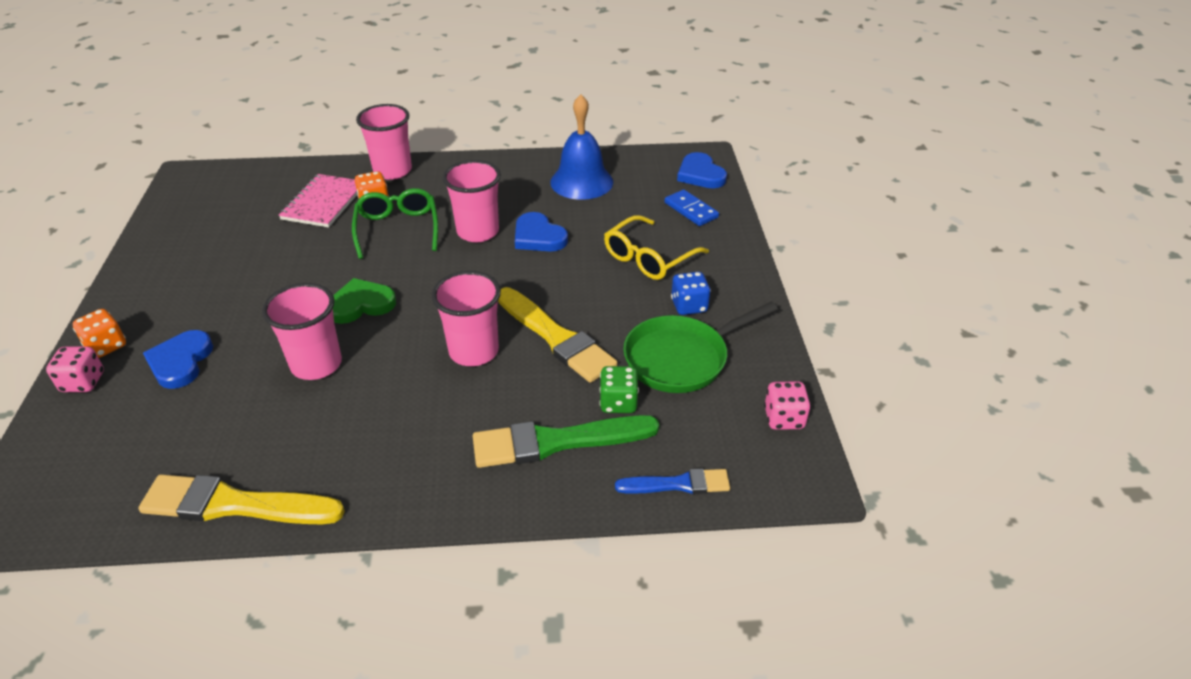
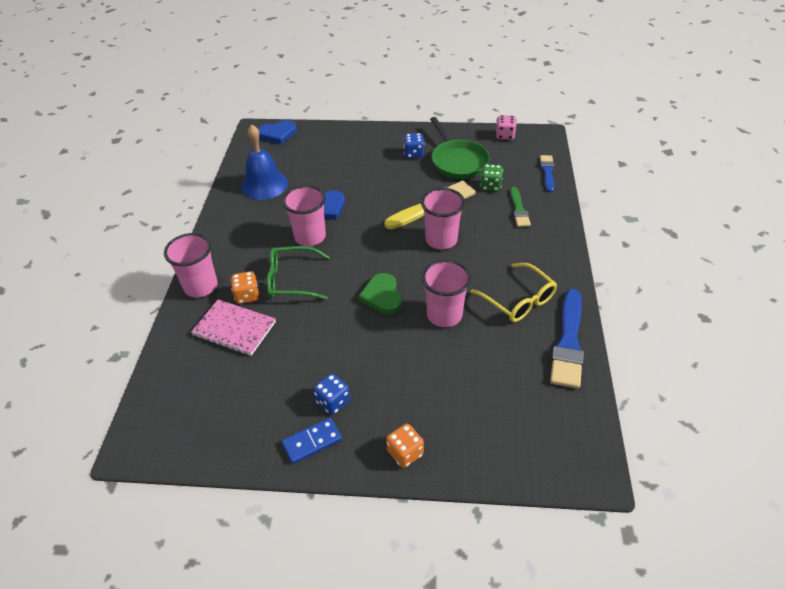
camera: 80 degrees left, 5 degrees up
pink dice [46,347,104,392] -> none
yellow brush [138,474,345,524] -> blue brush [550,289,584,389]
blue heart [143,330,213,389] -> none
green brush [473,415,659,468] -> green brush [510,187,531,227], size x0.58
yellow glasses [604,215,709,280] -> yellow glasses moved to [470,263,557,322]
blue domino [665,190,719,226] -> blue domino moved to [282,418,342,464]
none -> blue dice [313,374,350,415]

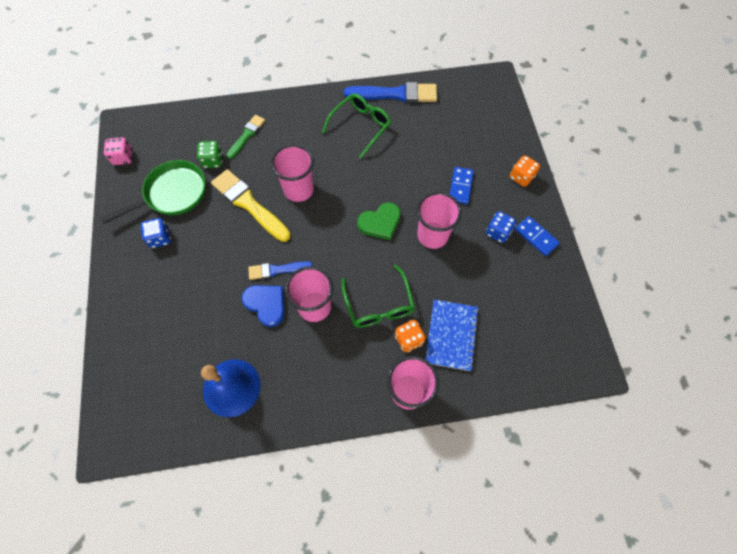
camera: 105 degrees left, 20 degrees up
pink notebook [191,299,276,356] -> blue notebook [425,300,479,371]
blue heart [258,120,297,144] -> none
pink cup [422,260,471,327] -> pink cup moved to [417,192,462,249]
yellow glasses [470,263,557,322] -> green glasses [322,93,391,159]
green brush [510,187,531,227] -> green brush turned 45 degrees counterclockwise [227,115,265,159]
blue brush [540,155,554,192] -> blue brush moved to [248,261,313,280]
none -> blue domino [450,167,474,205]

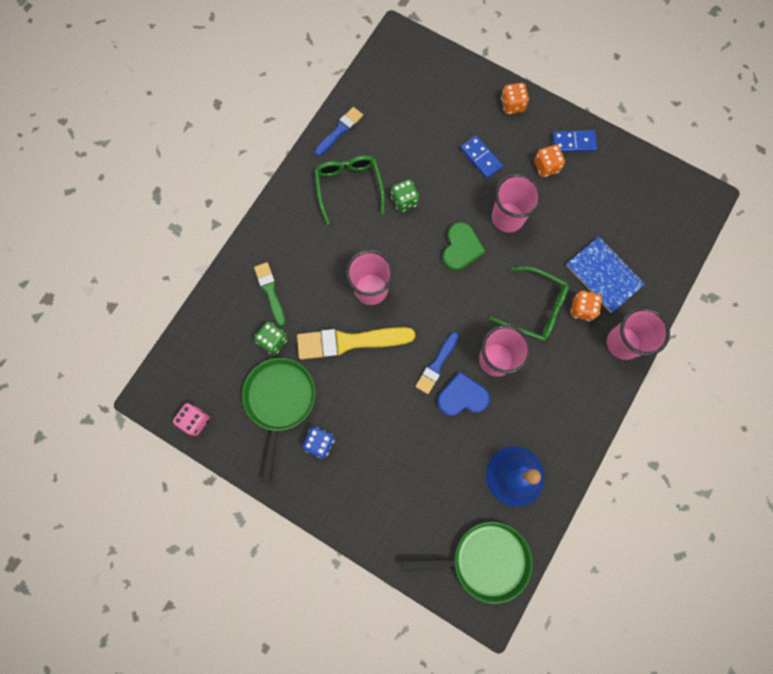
camera: 50 degrees left, 10 degrees up
blue brush [344,82,437,103] -> blue brush [315,107,363,156], size x0.58
blue dice [486,211,516,243] -> orange dice [534,145,565,177]
none -> green dice [391,179,419,212]
none -> green pan [401,522,532,604]

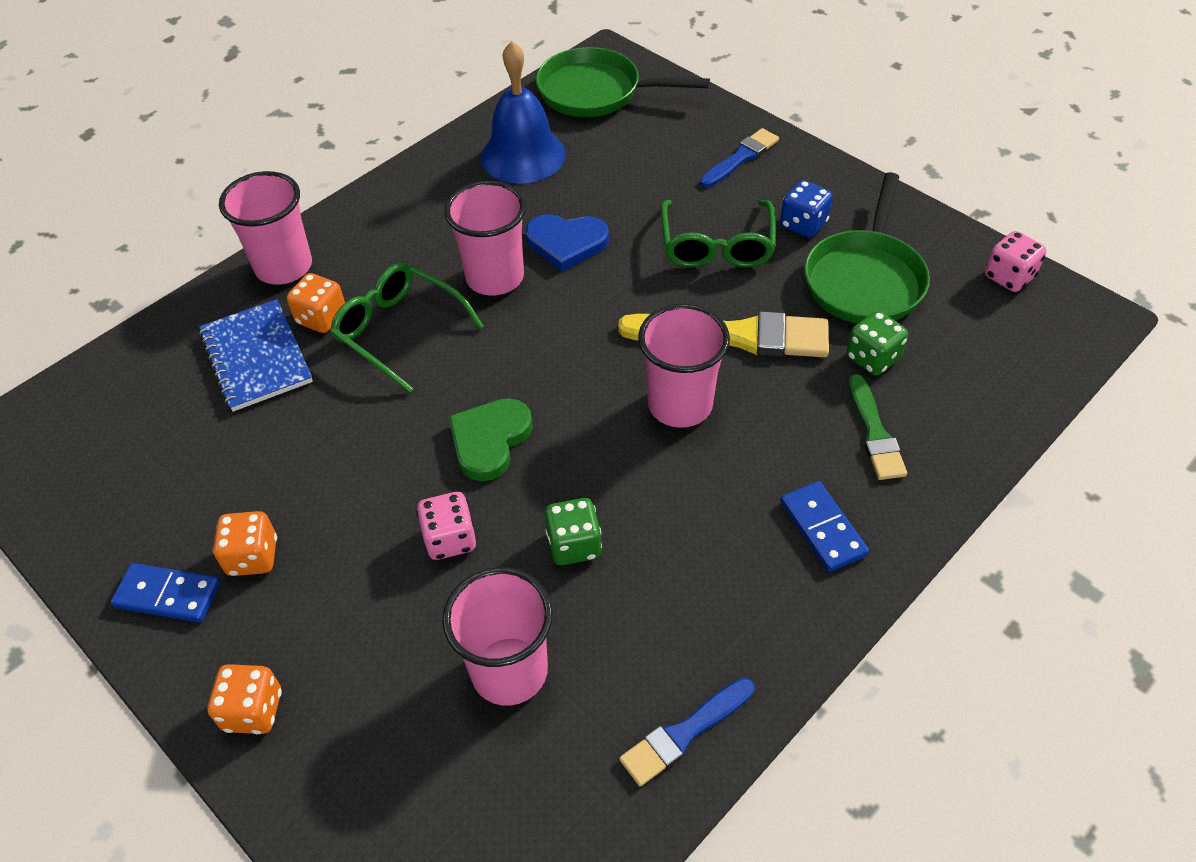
camera: 165 degrees left, 25 degrees down
green glasses [314,156,385,225] -> green glasses moved to [661,200,776,268]
blue brush [415,332,459,394] -> blue brush moved to [700,128,779,188]
blue domino [460,135,503,179] -> blue domino moved to [781,481,869,572]
pink cup [492,174,542,232] -> pink cup moved to [442,567,553,706]
none -> pink dice [416,492,477,560]

